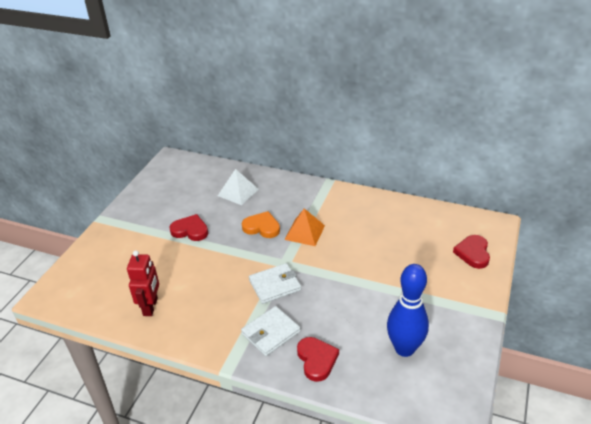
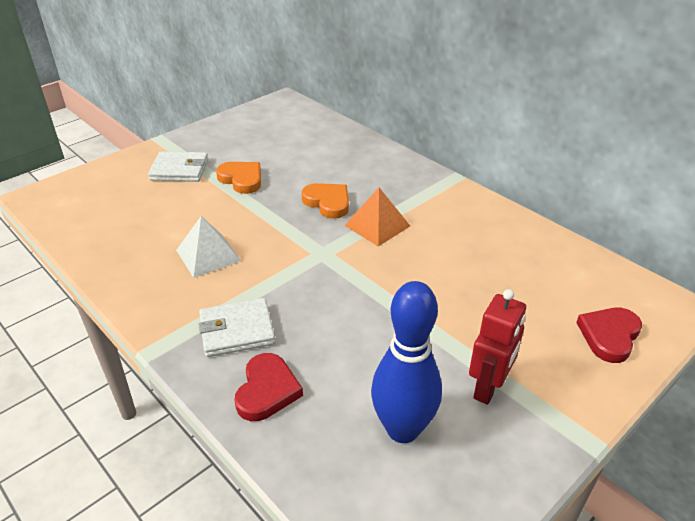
camera: 25 degrees right, 0 degrees up
red robot [127,250,159,316] -> red robot moved to [469,289,526,405]
red heart [169,214,208,241] -> orange heart [216,162,261,194]
white pyramid [218,169,259,205] -> white pyramid moved to [176,216,241,278]
white wallet [249,263,301,304] -> white wallet moved to [148,151,208,182]

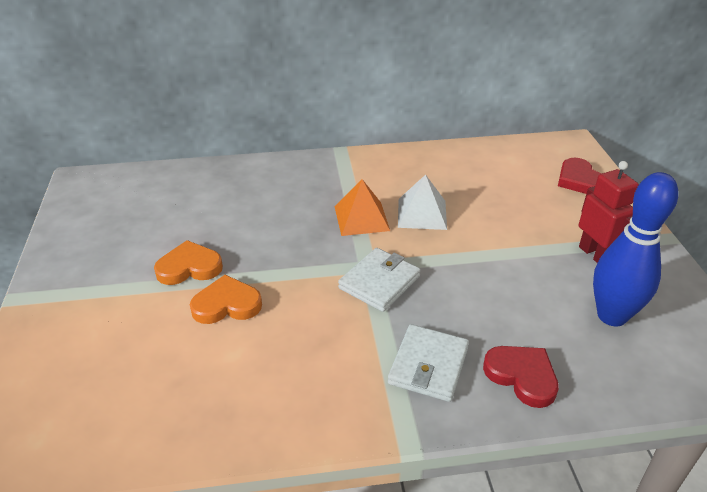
camera: 55 degrees left, 0 degrees up
white wallet [148,151,208,182] -> white wallet moved to [338,248,421,312]
white pyramid [176,216,241,278] -> white pyramid moved to [398,175,447,230]
orange heart [301,183,349,219] -> orange heart moved to [190,275,262,324]

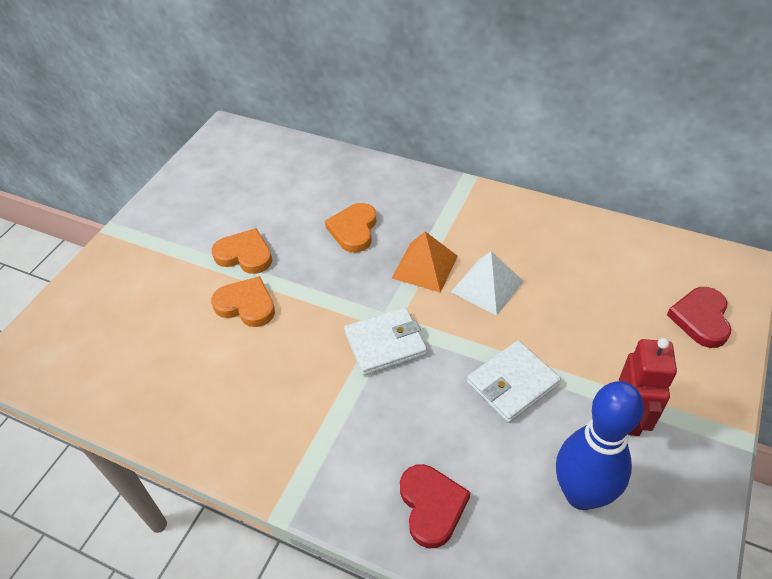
camera: 35 degrees right, 10 degrees up
white wallet [388,324,469,402] -> white wallet moved to [467,341,561,423]
none -> orange heart [325,203,377,253]

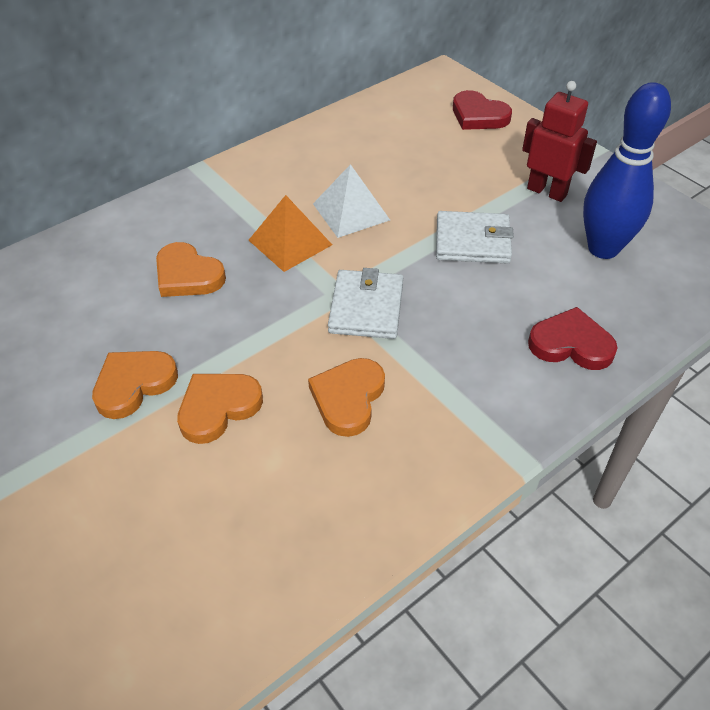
camera: 65 degrees left, 0 degrees up
white wallet [467,341,561,423] -> white wallet turned 75 degrees counterclockwise [436,211,514,264]
none -> orange heart [308,358,385,437]

